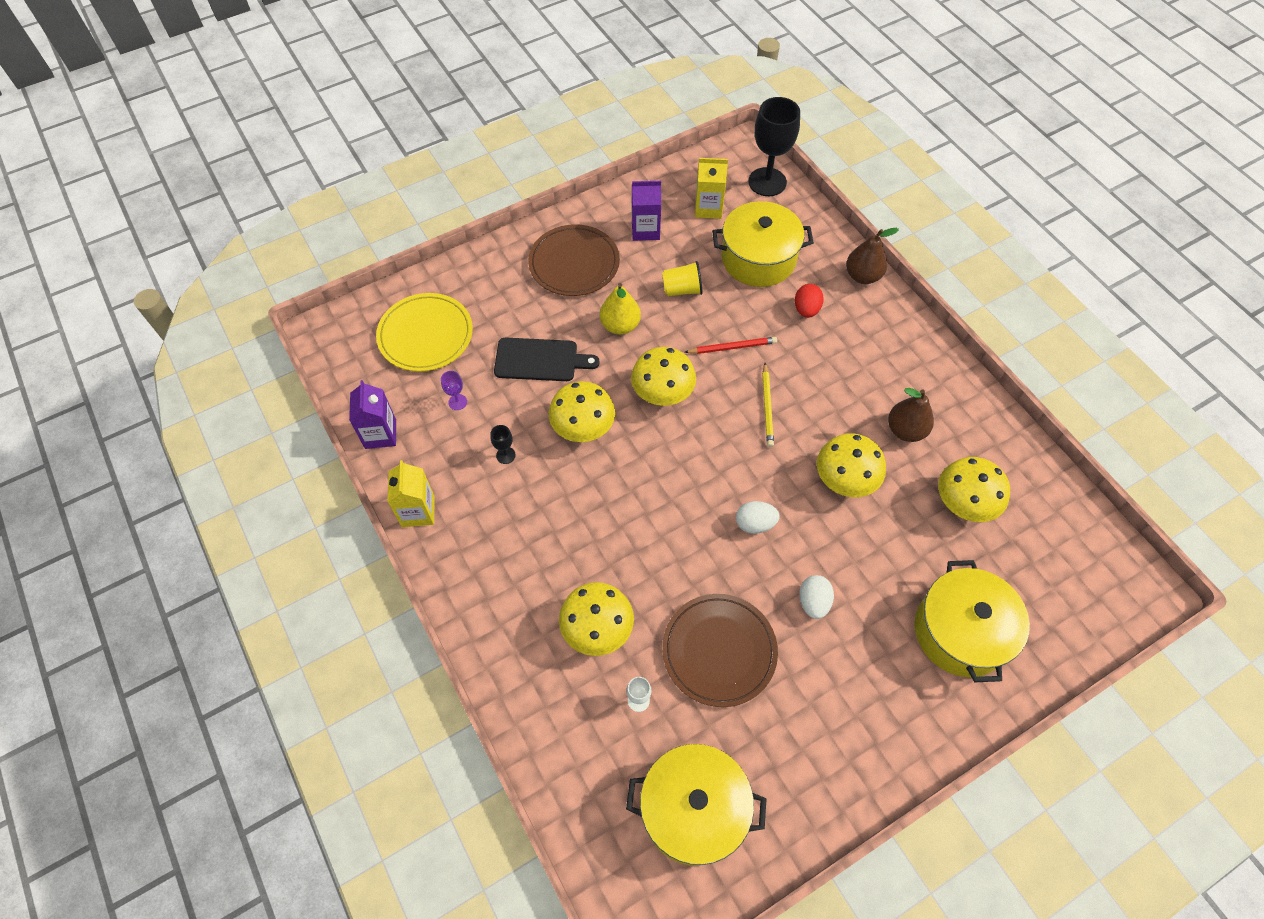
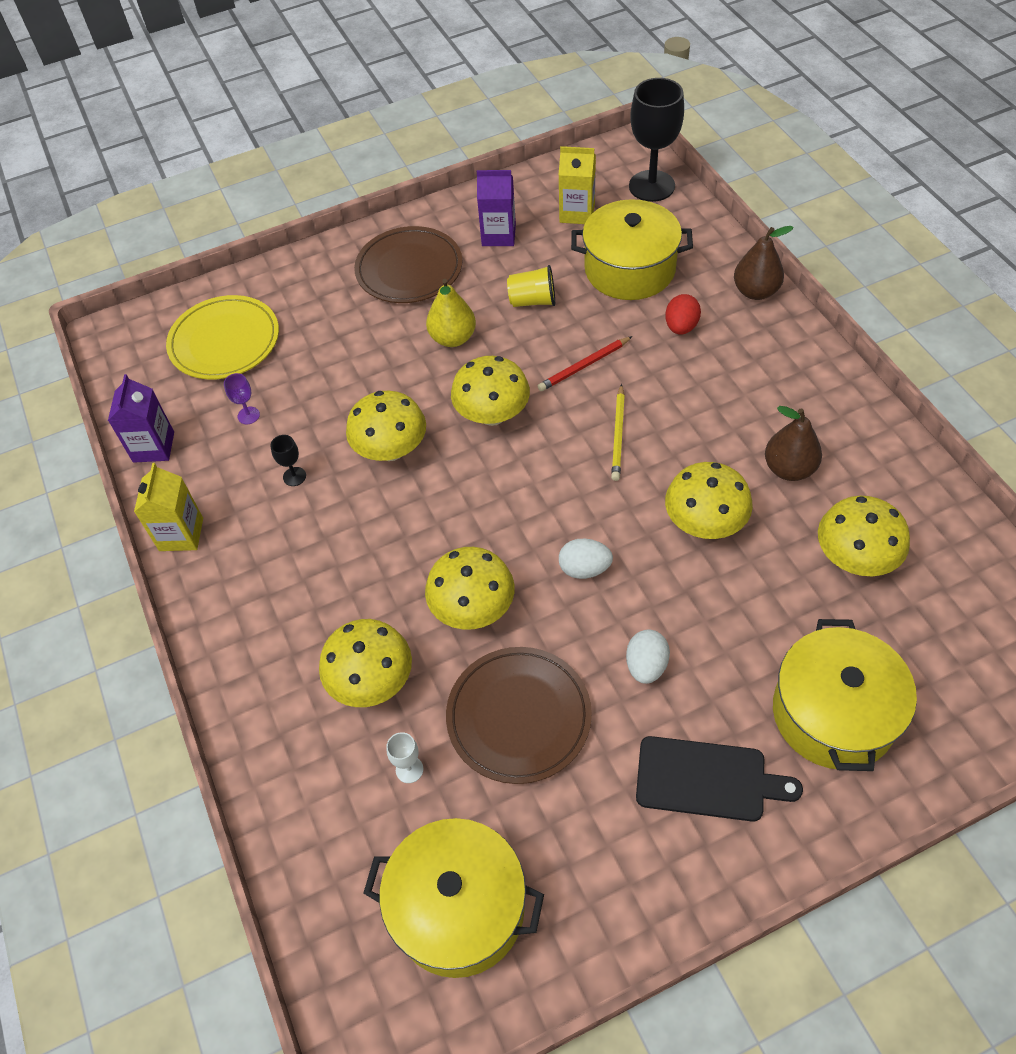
camera: 10 degrees right, 5 degrees down
black cutting board [494,337,600,381] -> black cutting board moved to [636,736,803,822]
red pencil [684,337,777,354] -> red pencil turned 150 degrees clockwise [538,336,633,391]
none -> yellow mushroom [425,547,515,630]

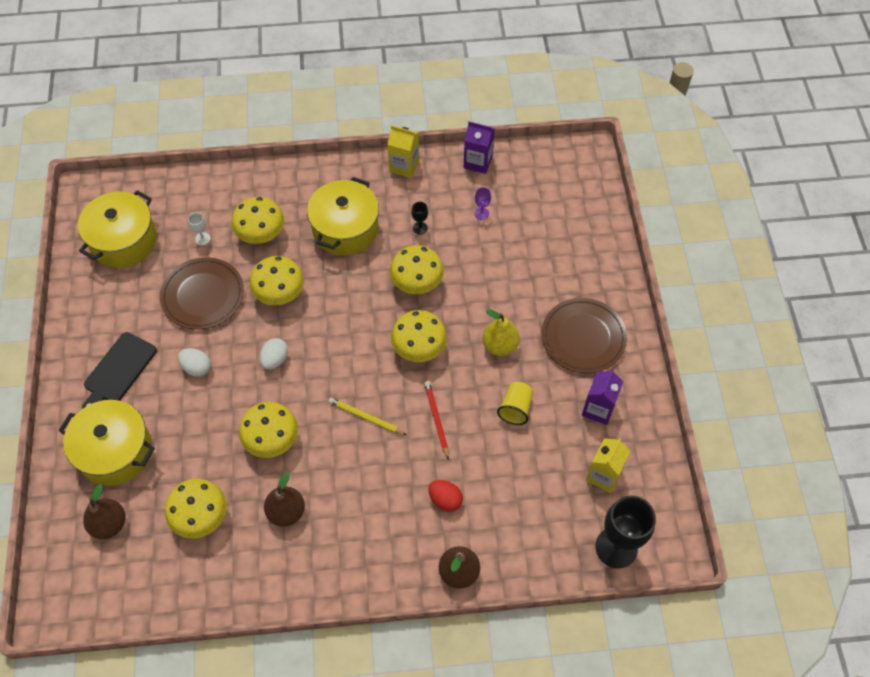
camera: 105 degrees right, 5 degrees up
yellow plate [166,295,279,380] -> none
yellow pot [571,199,693,300] -> yellow pot moved to [307,177,379,256]
none -> brown pear [83,484,125,539]

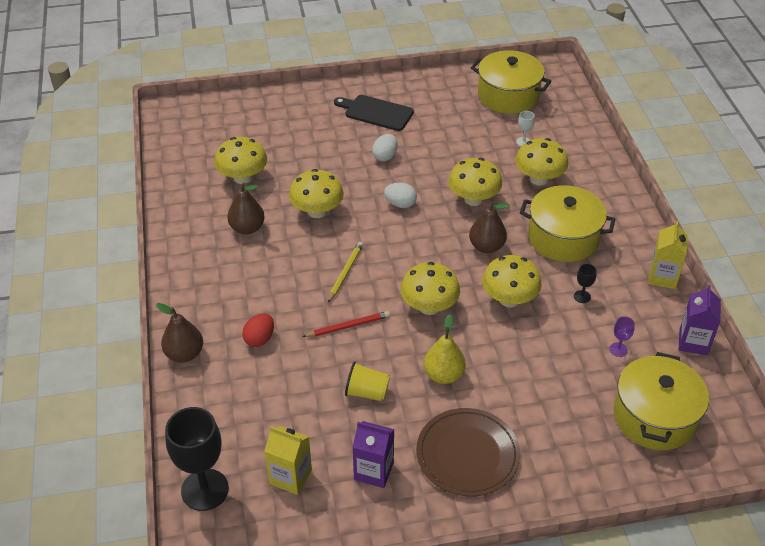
camera: 85 degrees right, 15 degrees down
yellow pot [59,400,155,486] -> yellow pot moved to [614,352,709,450]
brown pear [83,484,125,539] -> brown pear moved to [469,201,510,253]
brown plate [160,257,244,330] -> none

